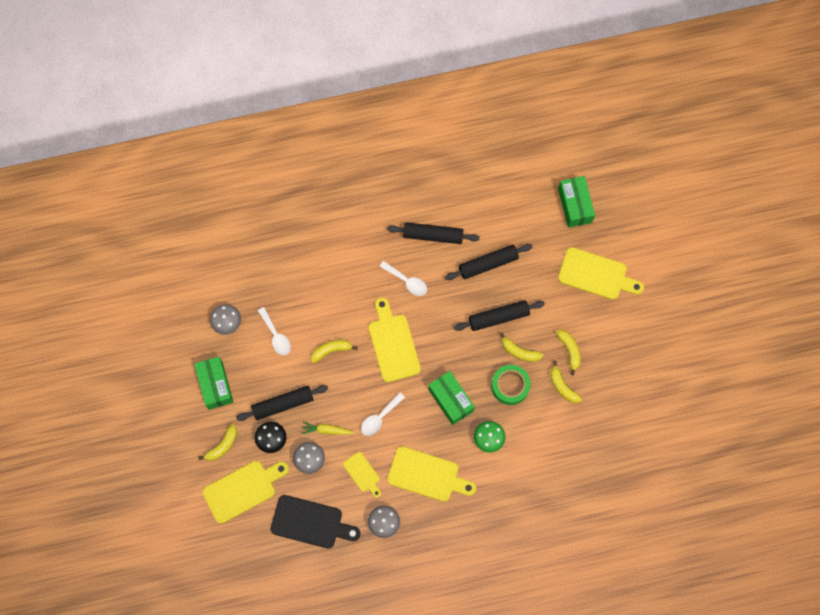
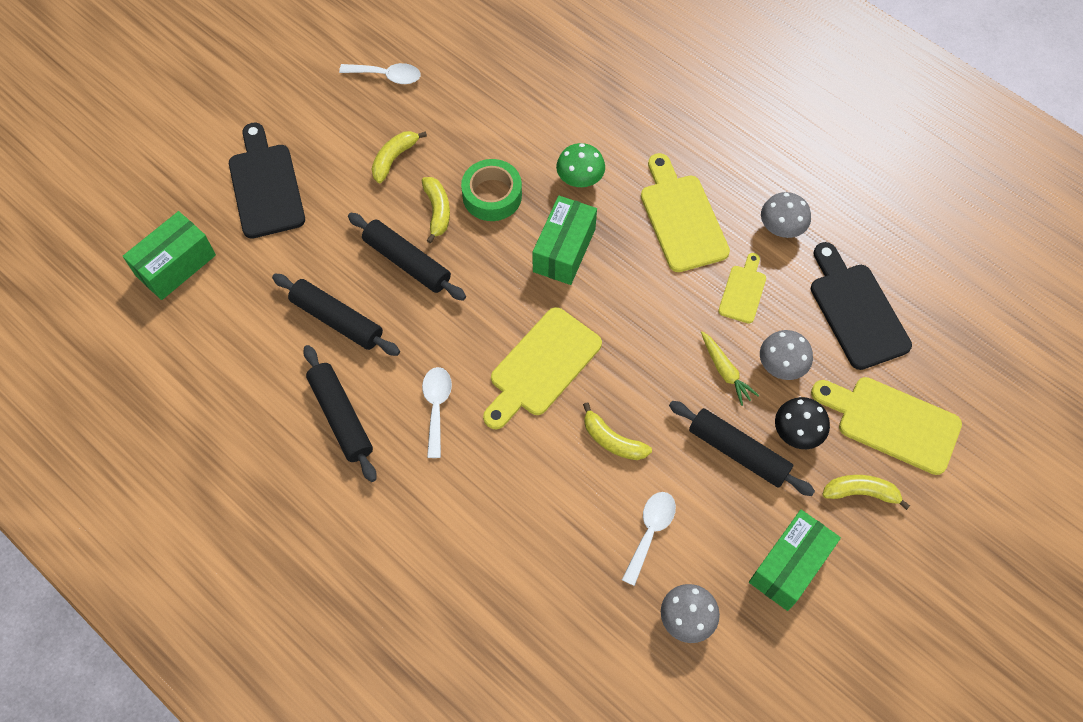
camera: 125 degrees left, 10 degrees down
white spoon [361,392,405,436] -> white spoon moved to [339,63,421,84]
yellow banana [550,361,582,403] -> none
yellow cutting board [558,247,644,300] -> black cutting board [229,123,305,239]

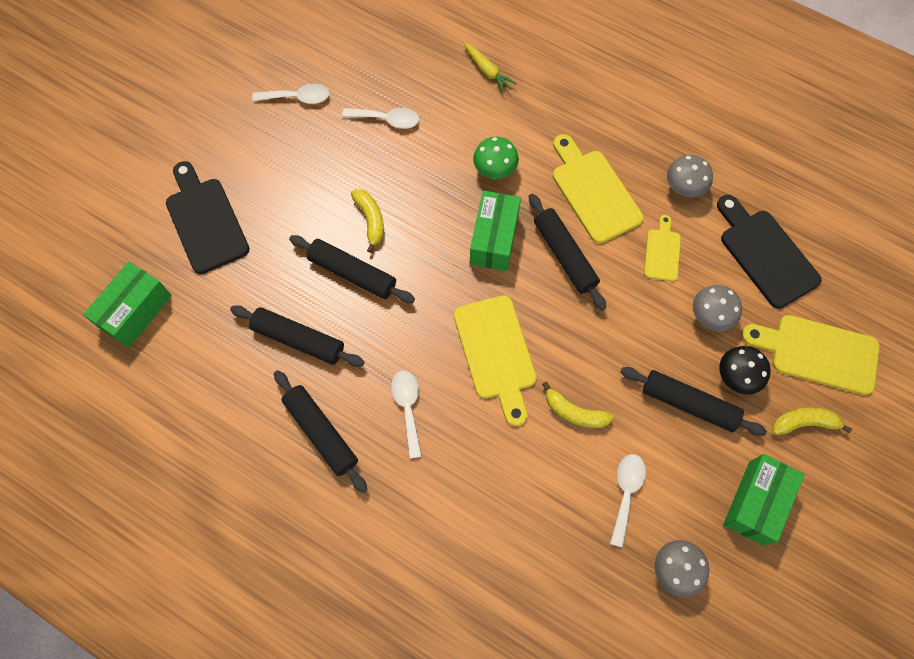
camera: 10 degrees left, 5 degrees up
yellow banana [372,131,427,183] -> none
green tape [461,159,522,221] -> none
yellow cutting board [483,307,602,429] -> yellow cutting board turned 45 degrees counterclockwise [454,295,537,427]
yellow carrot [701,331,759,406] -> yellow carrot moved to [464,43,517,93]
none -> white spoon [342,108,419,129]
none -> black rolling pin [529,194,606,310]

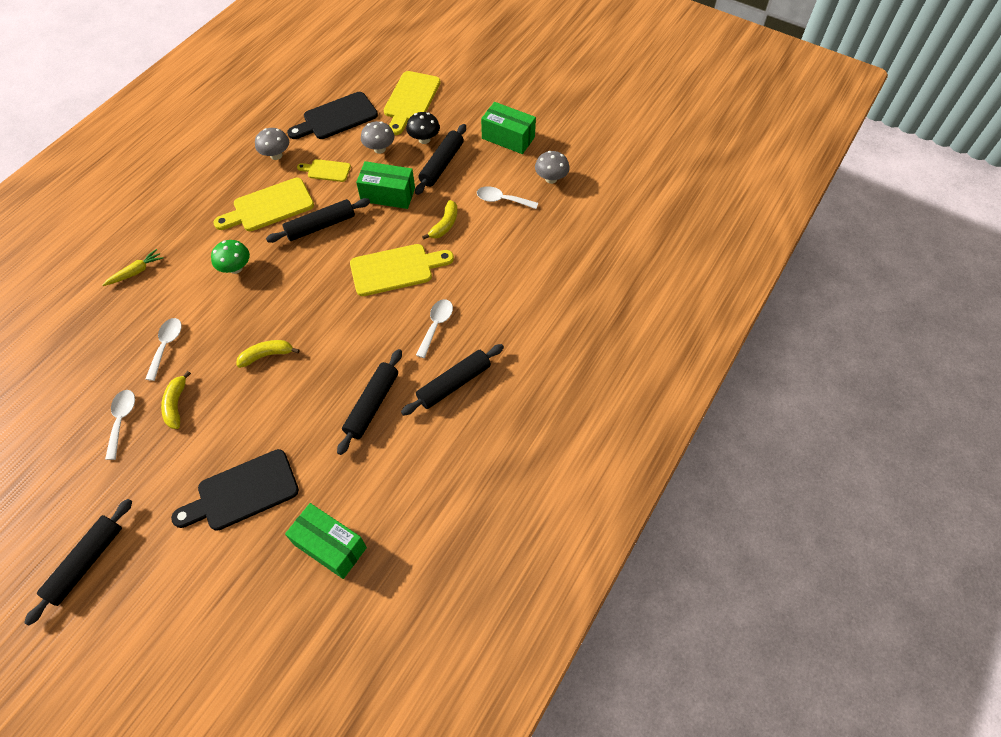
camera: 90 degrees left, 10 degrees down
black rolling pin [289,235,415,303] -> black rolling pin moved to [24,499,132,625]
white spoon [391,371,422,459] -> white spoon turned 120 degrees clockwise [416,299,453,358]
green box [470,190,521,271] -> green box moved to [356,161,415,209]
yellow banana [773,408,852,435] -> yellow banana moved to [161,371,191,429]

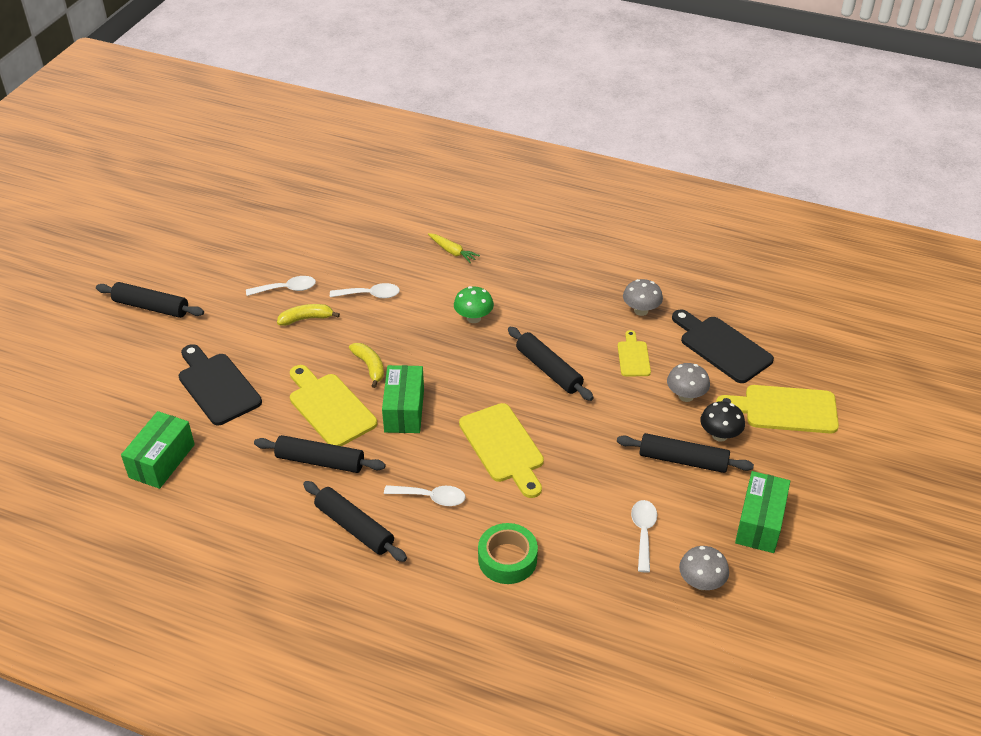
camera: 80 degrees right, 15 degrees down
yellow cutting board [213,178,314,231] -> yellow cutting board moved to [290,365,377,446]
green box [356,161,415,209] -> green box moved to [382,365,424,433]
yellow banana [422,200,457,240] -> none
none -> green tape [478,523,538,584]

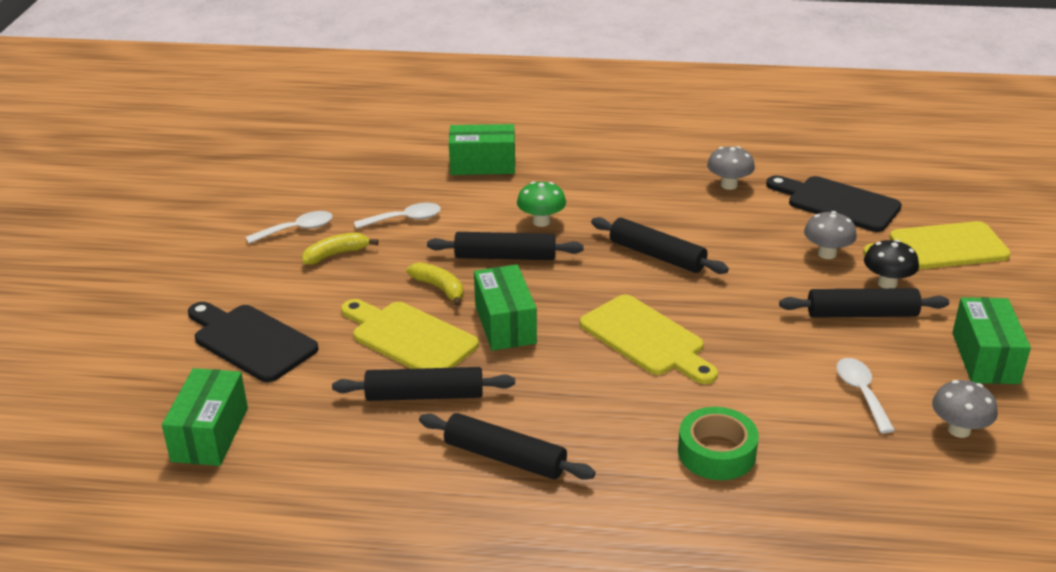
camera: 15 degrees left, 10 degrees down
black rolling pin [96,282,204,318] -> black rolling pin moved to [427,232,584,260]
white spoon [384,485,465,506] -> none
yellow carrot [428,233,480,263] -> green box [449,124,515,175]
yellow cutting board [618,330,651,376] -> none

